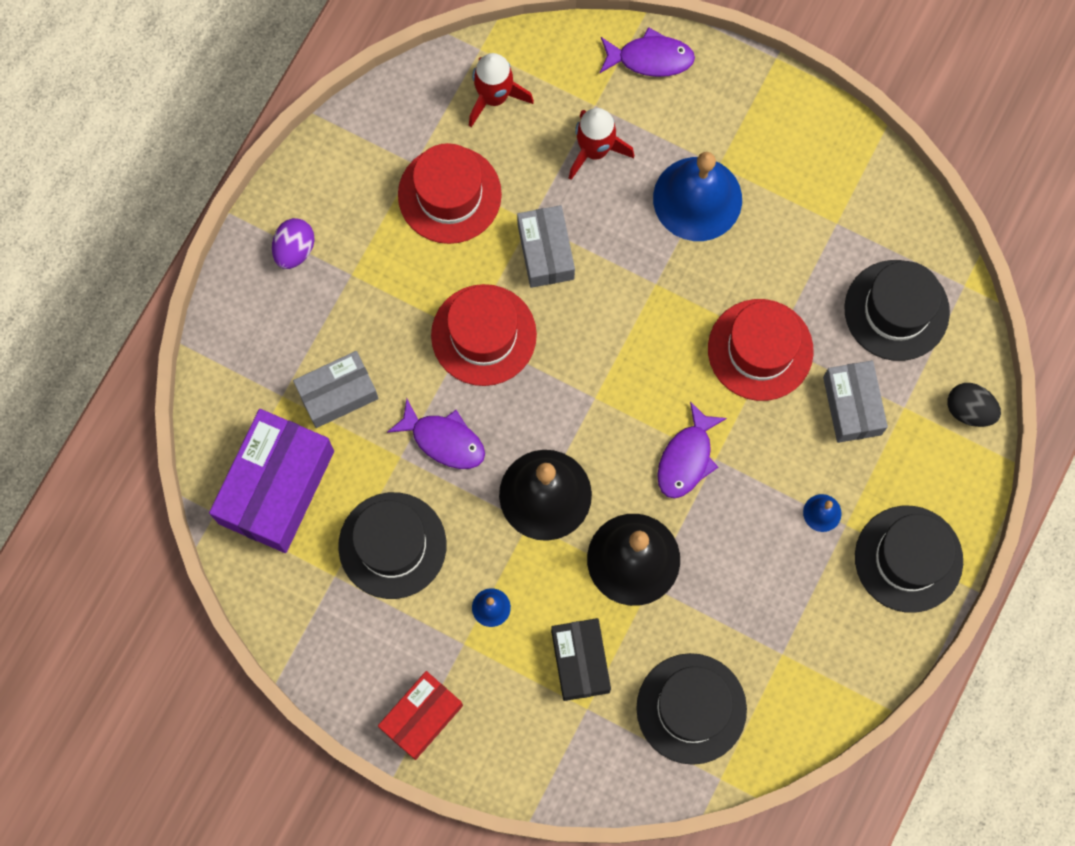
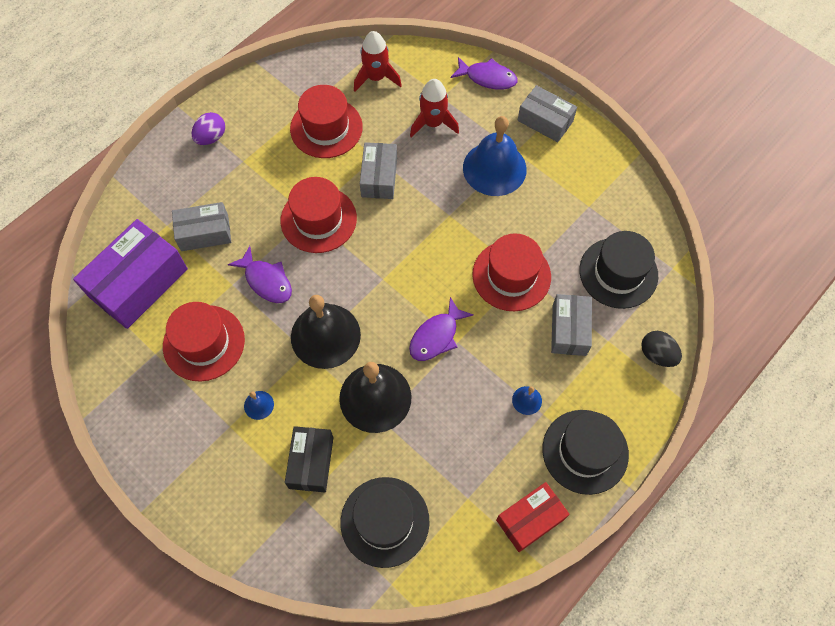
camera: 15 degrees right, 10 degrees down
black hat [338,492,447,599] -> red hat [163,302,245,381]
red box [378,671,463,760] -> red box moved to [496,482,570,552]
none -> grey box [518,85,577,142]

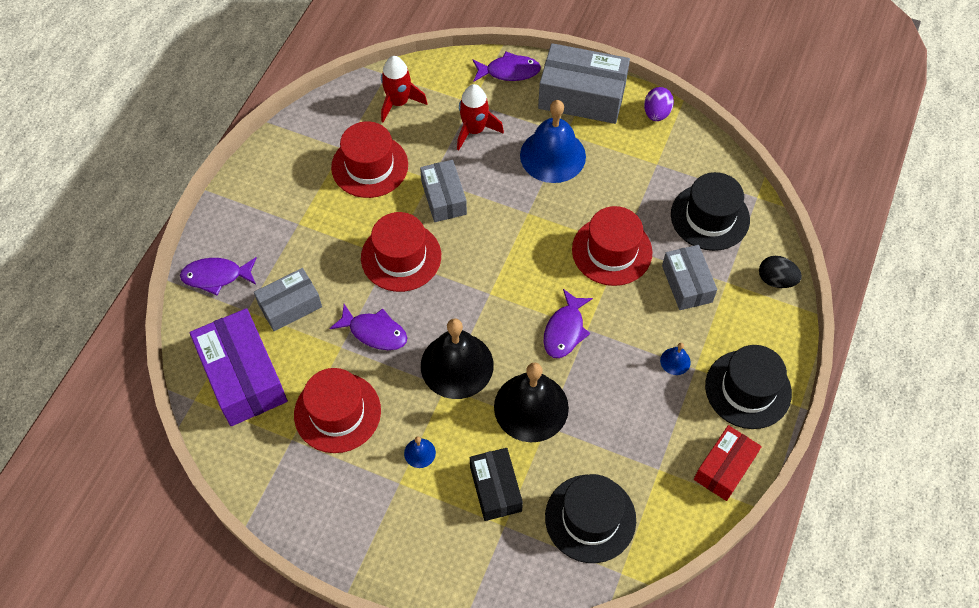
camera: 20 degrees left, 5 degrees down
purple box [73,219,188,329] -> purple box turned 45 degrees counterclockwise [190,308,288,426]
purple egg [192,112,225,145] -> purple egg moved to [644,87,674,121]
grey box [518,85,577,142] -> grey box [538,43,630,124], size x1.64
none -> purple fish [180,257,257,295]

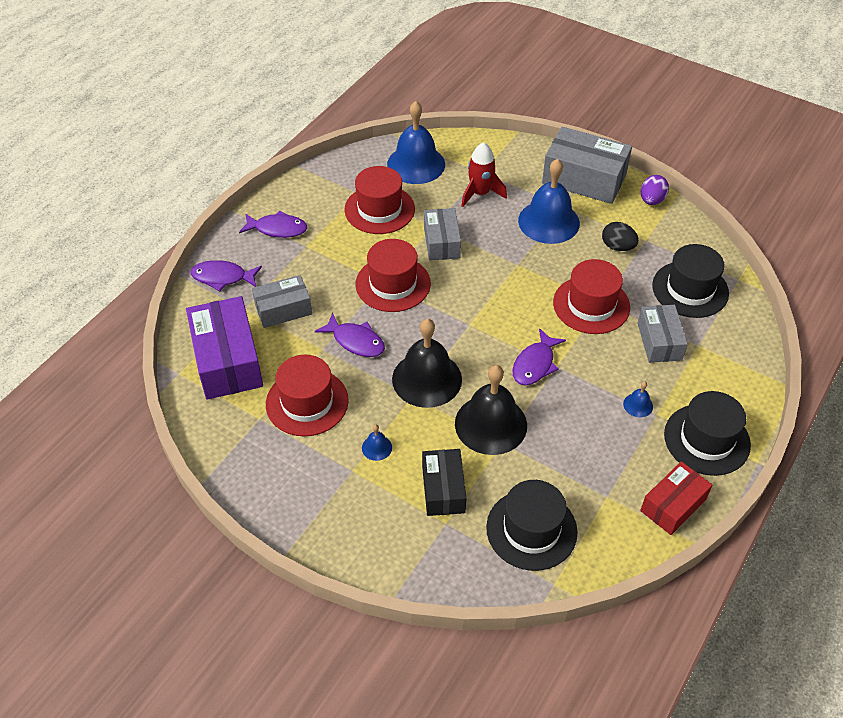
camera: 10 degrees right, 10 degrees down
red rocket [381,56,428,122] -> blue bell [387,101,445,184]
purple fish [472,52,541,82] -> purple fish moved to [239,210,307,238]
black egg [759,256,802,288] -> black egg moved to [602,222,639,251]

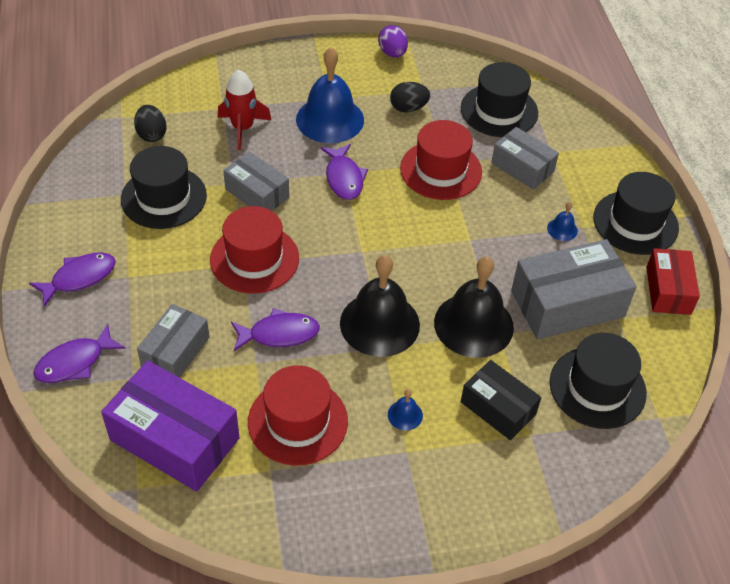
camera: 45 degrees left, 0 degrees up
red hat [344,166,415,234] -> black hat [121,146,207,229]
blue bell [387,101,445,184] -> black egg [134,105,167,142]
purple fish [513,328,566,385] -> purple fish moved to [321,144,368,200]
grey box [542,127,632,204] -> grey box moved to [511,239,637,340]

